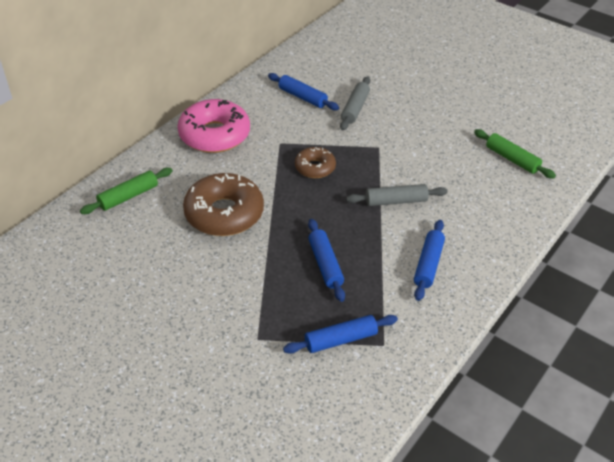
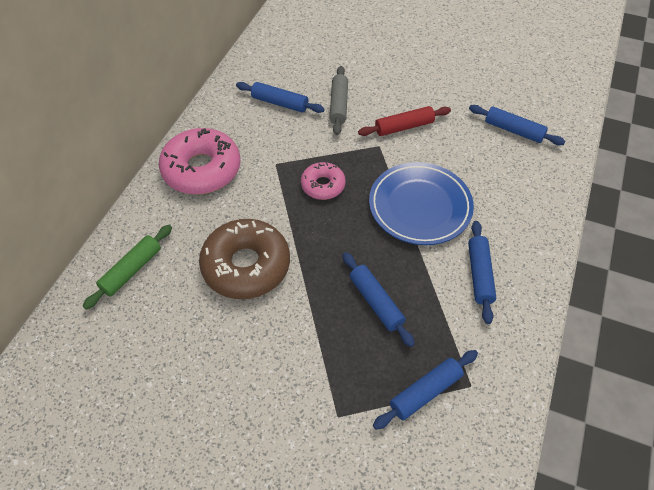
camera: 15 degrees left, 10 degrees up
brown donut [295,147,336,178] -> pink donut [301,162,346,200]
grey rolling pin [346,184,448,206] -> blue plate [369,162,474,245]
green rolling pin [474,129,556,179] -> blue rolling pin [469,105,565,145]
none -> red rolling pin [358,106,451,136]

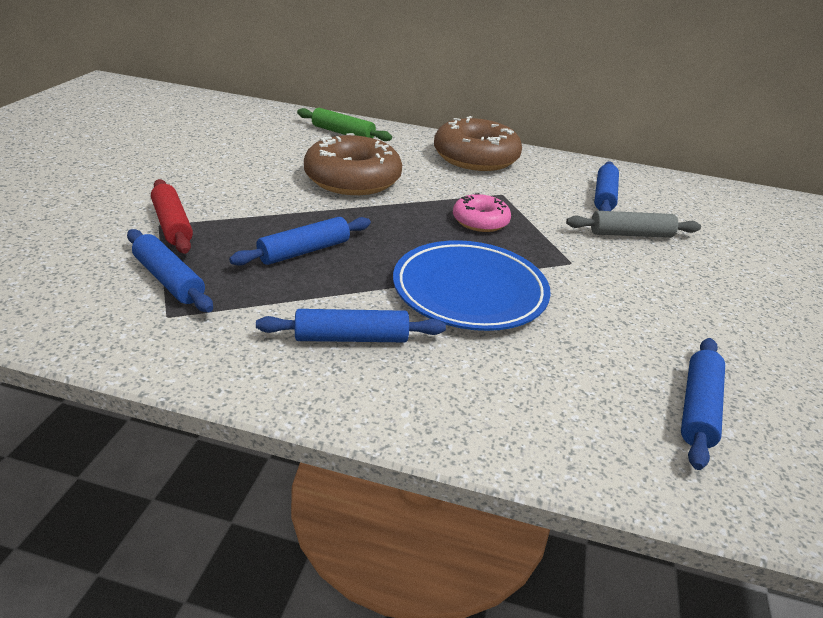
camera: 80 degrees right, 20 degrees down
pink donut [159,128,240,195] -> brown donut [434,116,522,171]
red rolling pin [358,106,451,136] -> red rolling pin moved to [151,179,193,254]

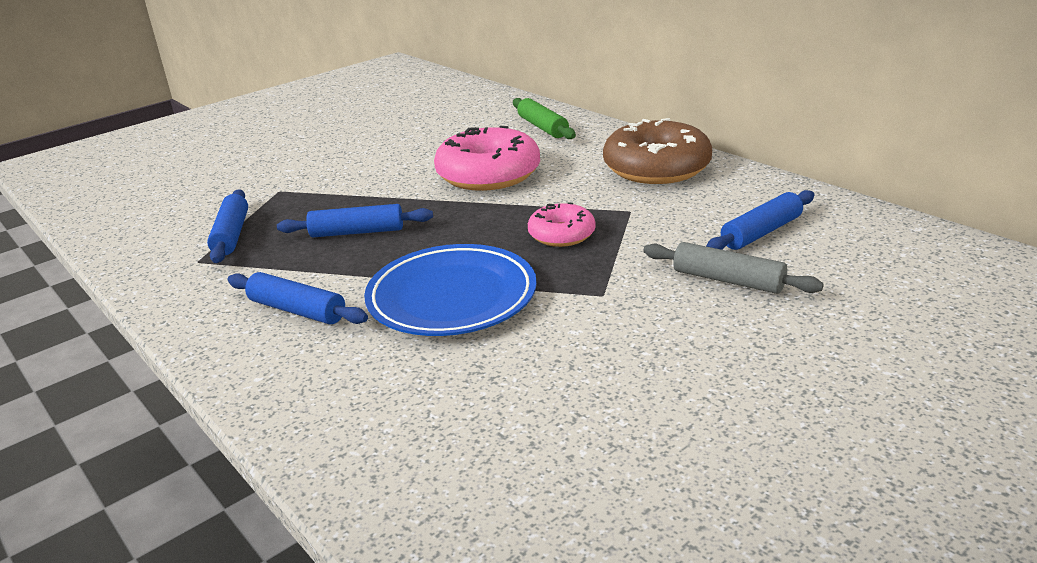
camera: 40 degrees right, 5 degrees down
red rolling pin [151,179,193,254] -> none
brown donut [304,133,402,195] -> pink donut [434,126,540,191]
blue rolling pin [681,338,725,470] -> none

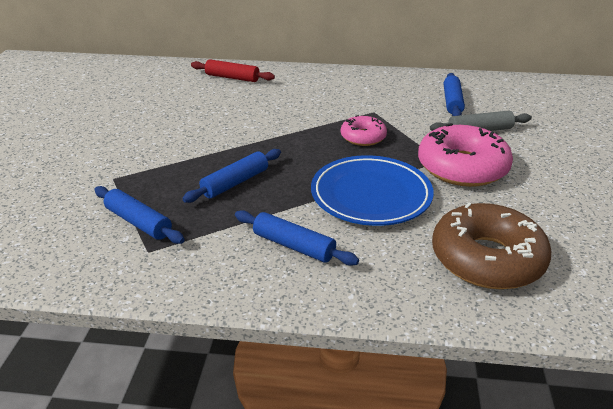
camera: 45 degrees left, 5 degrees up
blue rolling pin [227,272,368,325] -> blue rolling pin turned 45 degrees clockwise [235,210,359,266]
pink donut [434,126,540,191] -> pink donut moved to [418,123,513,187]
green rolling pin [513,98,576,139] -> red rolling pin [191,59,275,82]
brown donut [603,118,712,184] -> brown donut moved to [432,202,551,289]

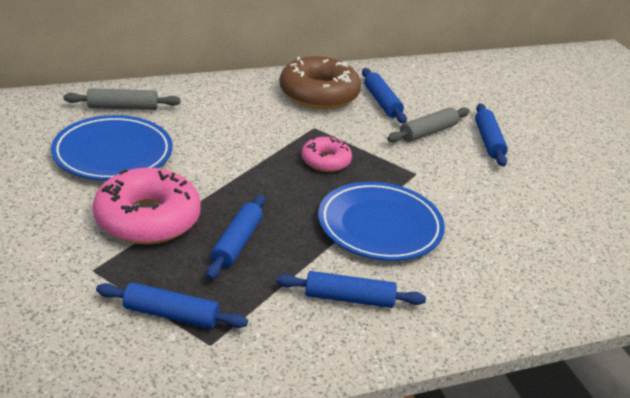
camera: 30 degrees left, 0 degrees up
red rolling pin [191,59,275,82] -> grey rolling pin [63,88,181,110]
pink donut [418,123,513,187] -> pink donut moved to [93,168,201,244]
brown donut [432,202,551,289] -> brown donut moved to [279,56,361,110]
none -> blue plate [51,115,173,181]
none -> blue rolling pin [475,104,508,166]

